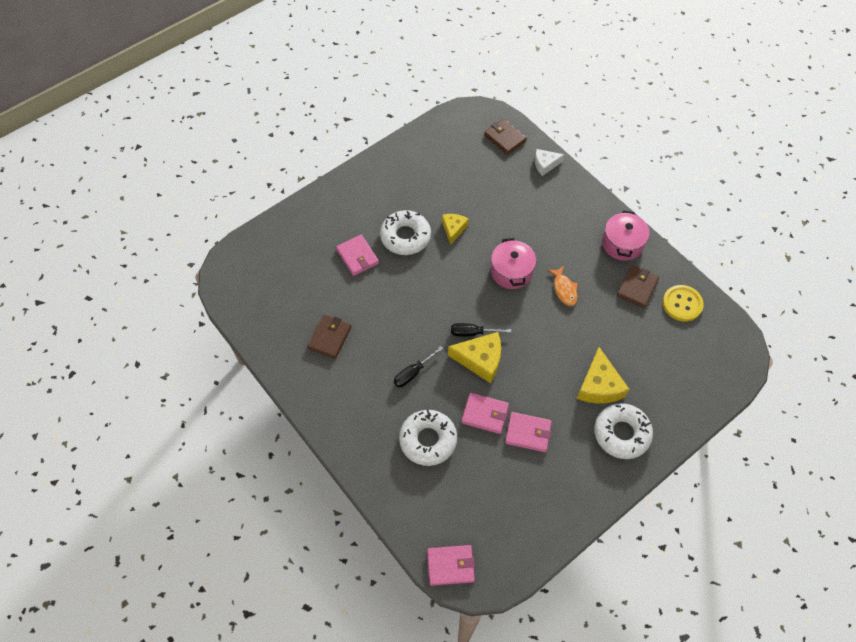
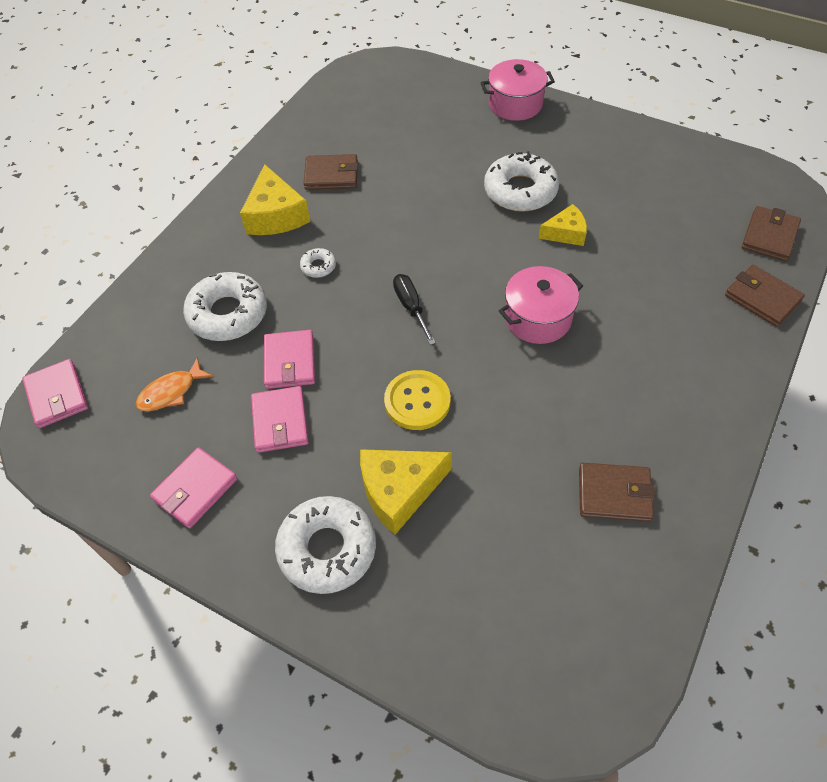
camera: 70 degrees right, 5 degrees down
pink wallet [336,235,379,276] -> pink wallet moved to [150,447,237,528]
black screwdriver [394,346,443,387] -> white donut [300,248,336,278]
yellow cheese [448,332,501,383] -> yellow cheese moved to [240,164,310,235]
white cheese [535,149,564,176] -> brown wallet [725,265,805,327]
orange fish [547,266,578,306] -> orange fish moved to [136,357,213,411]
pink pot [602,210,650,261] -> pink pot moved to [481,59,555,121]
yellow button [662,285,704,322] -> yellow button moved to [384,370,450,430]

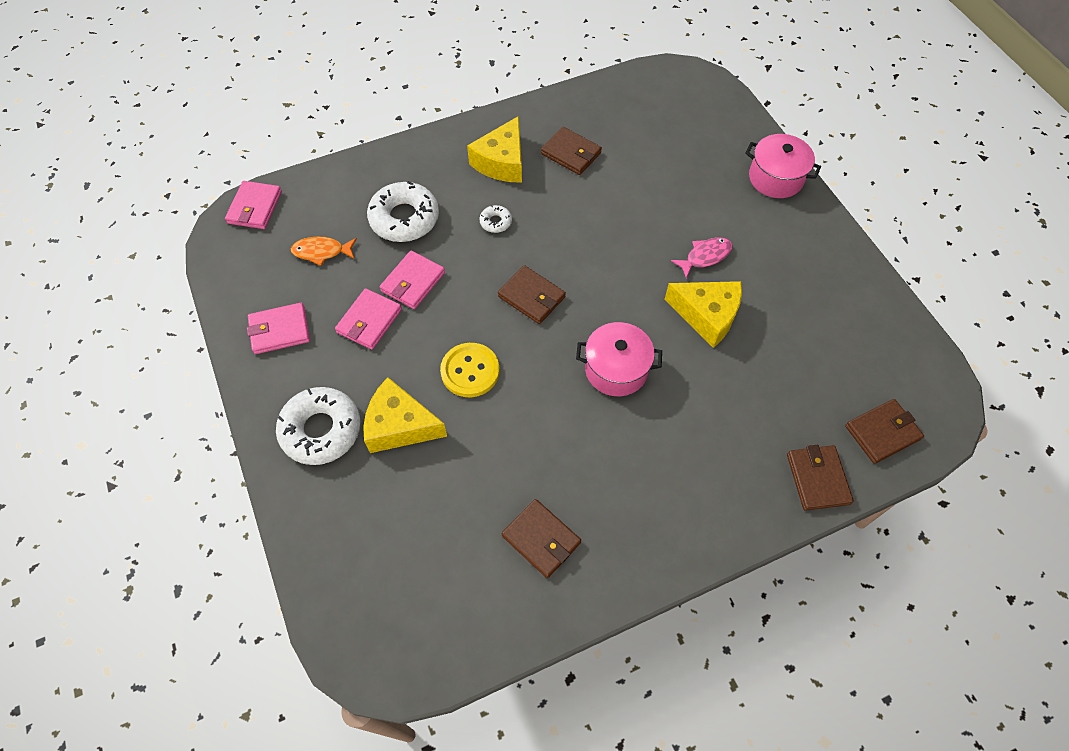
camera: 35 degrees right, 5 degrees up
black screwdriver [393,274,436,345] -> brown wallet [498,265,566,324]
white donut [484,151,559,212] -> pink fish [671,237,732,278]
yellow cheese [538,204,587,246] -> yellow cheese [664,281,742,348], size x1.61

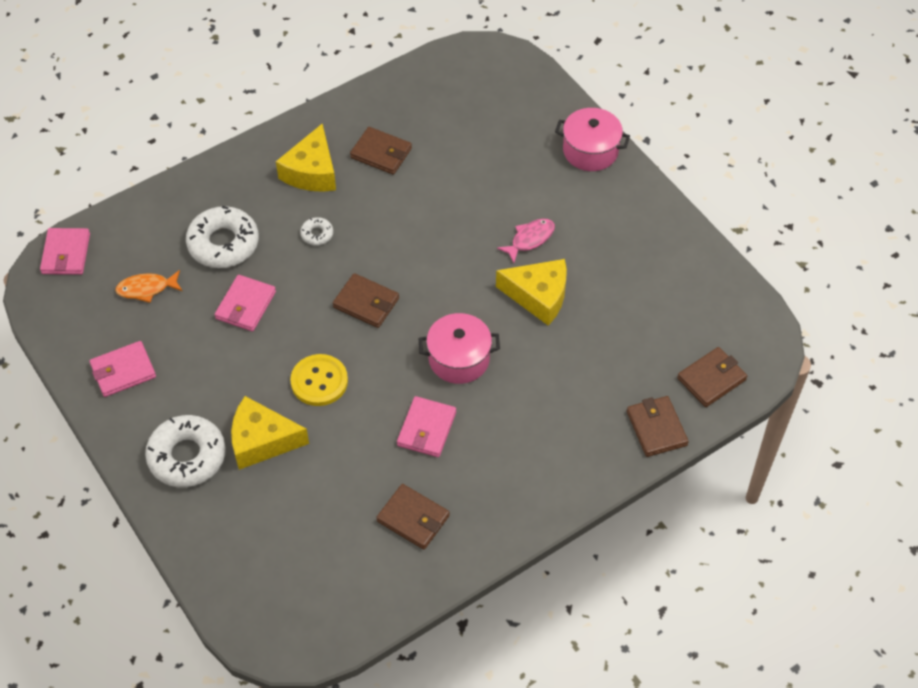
camera: 10 degrees left, 5 degrees down
pink wallet [335,288,402,350] -> pink wallet moved to [397,396,456,457]

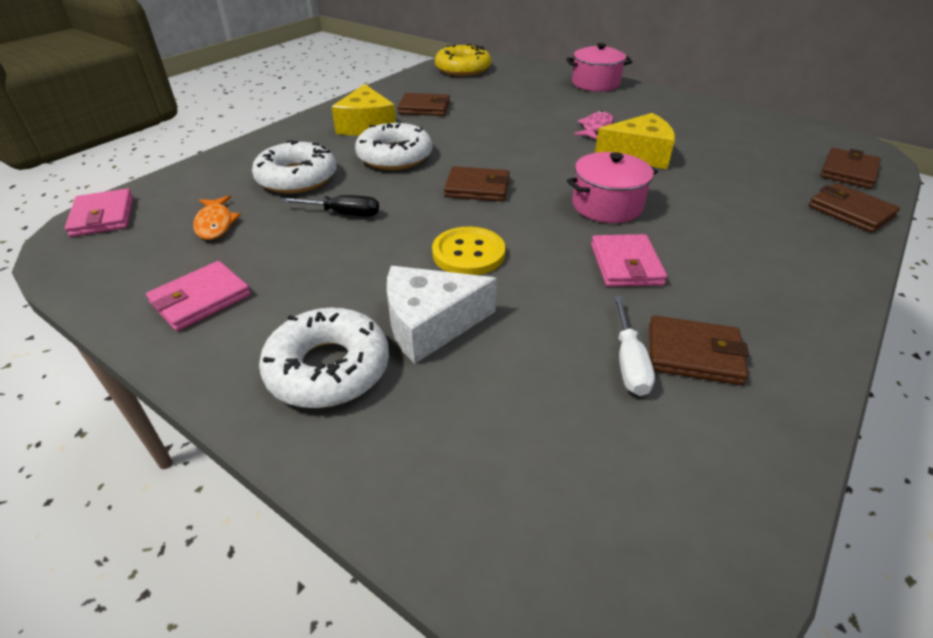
camera: 20 degrees left, 15 degrees down
orange fish [115,270,182,303] -> orange fish turned 75 degrees counterclockwise [193,195,241,240]
pink wallet [215,275,276,331] -> black screwdriver [281,195,379,216]
yellow cheese [231,396,309,470] -> white cheese [387,266,497,364]
white donut [300,217,333,245] -> white donut [355,123,432,170], size x2.19
none -> yellow donut [435,44,491,76]
none -> white screwdriver [614,296,655,396]

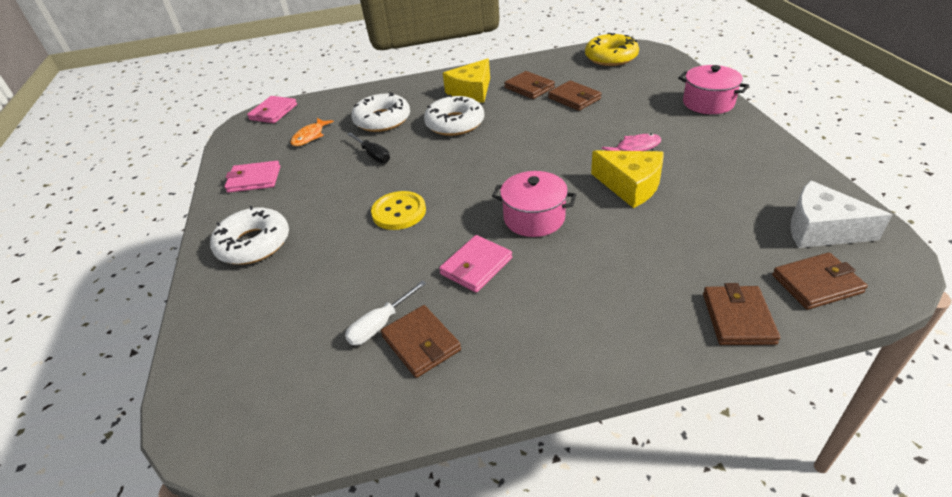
camera: 45 degrees right, 0 degrees up
white cheese [387,266,497,364] -> white cheese moved to [790,180,892,248]
brown wallet [444,166,510,201] -> brown wallet moved to [548,81,602,111]

